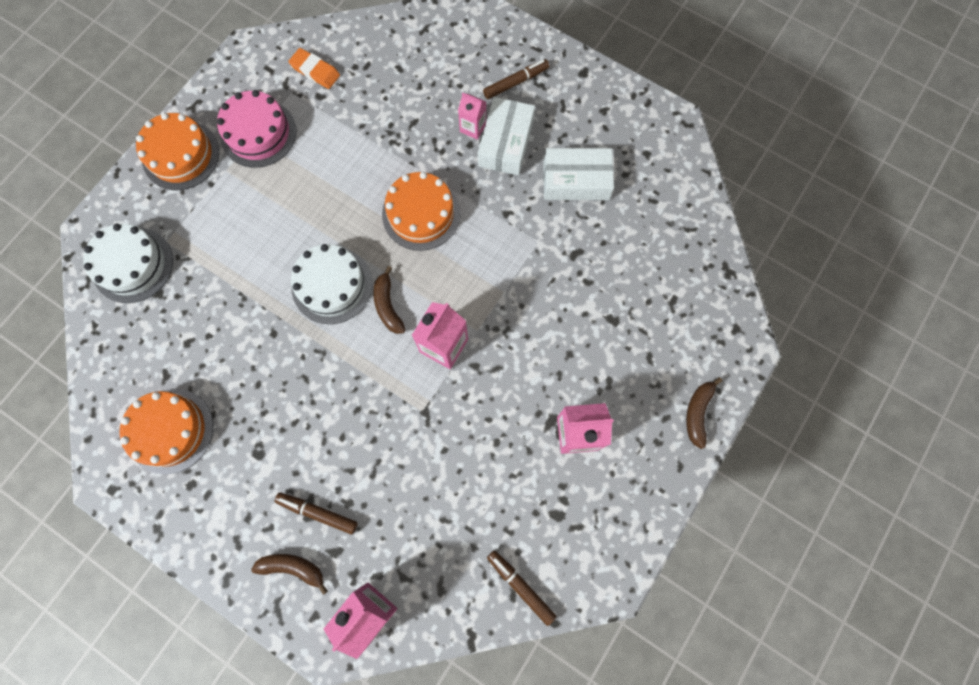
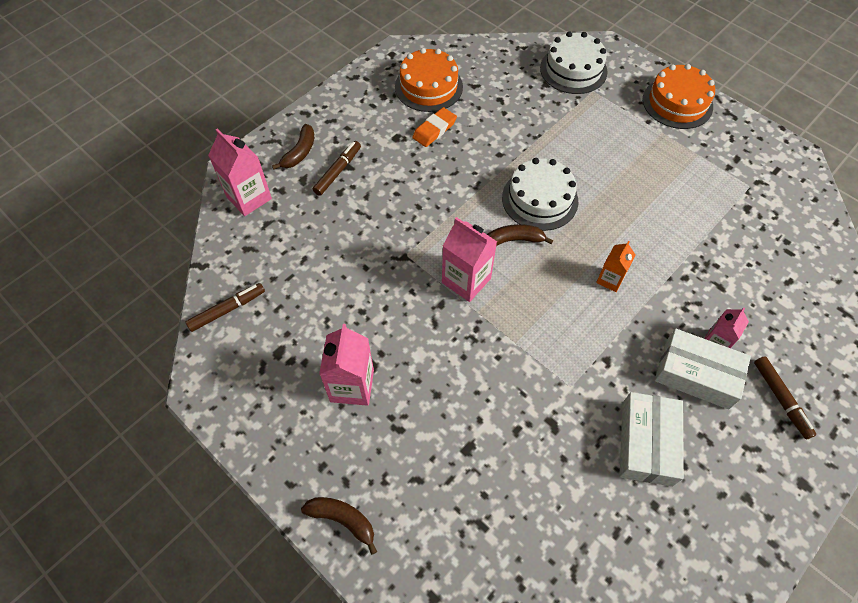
camera: 100 degrees right, 15 degrees down
pink cake [217,90,296,168] -> none
orange eraser [288,48,340,89] -> orange eraser moved to [412,107,457,147]
orange cake [382,172,460,251] -> orange carton [596,241,635,292]

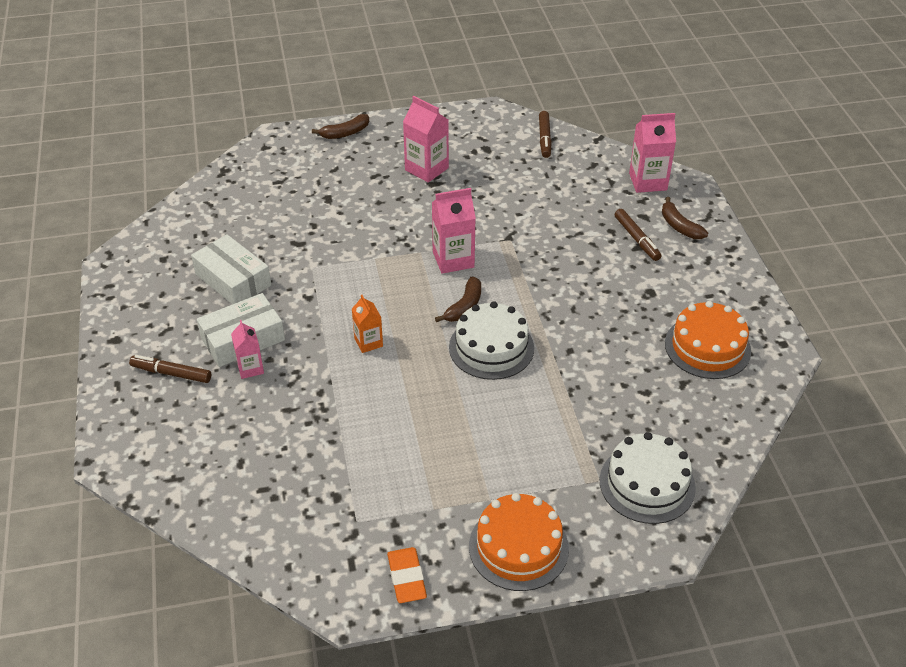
camera: 125 degrees right, 15 degrees down
orange eraser [412,107,457,147] -> orange eraser moved to [387,547,427,603]

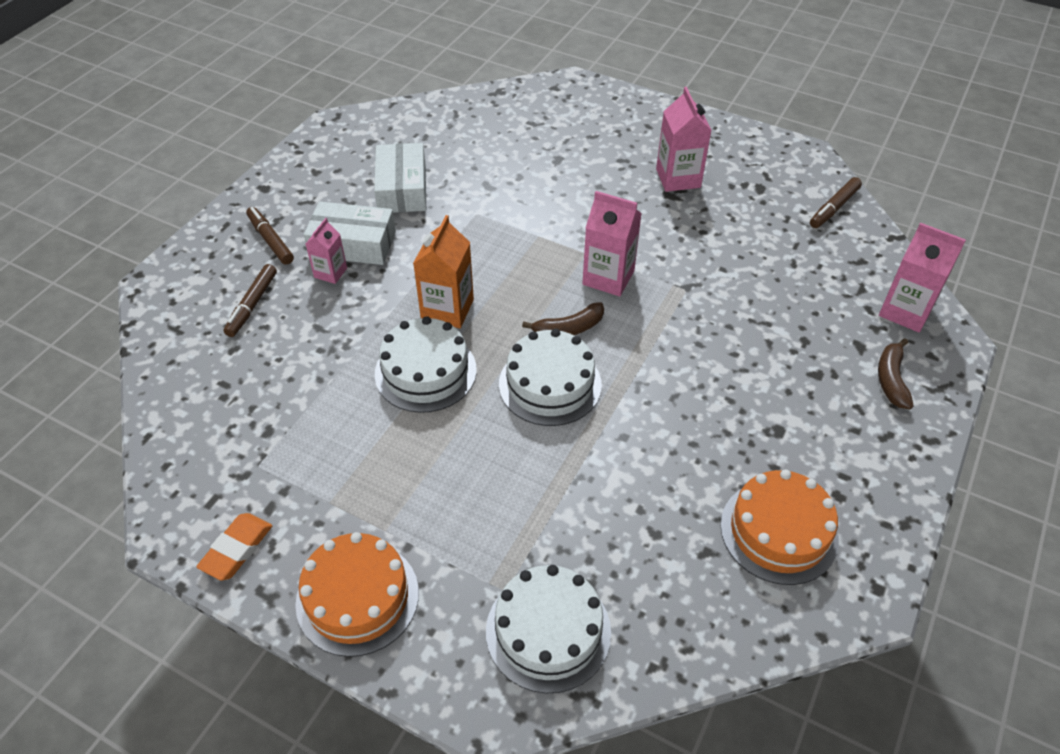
camera: 40 degrees right, 5 degrees up
brown banana [312,114,369,139] -> none
orange carton [352,295,383,353] -> orange carton [413,215,474,328], size x1.65
brown marker [615,209,662,261] -> brown marker moved to [223,264,277,337]
none -> white cake [375,316,477,413]

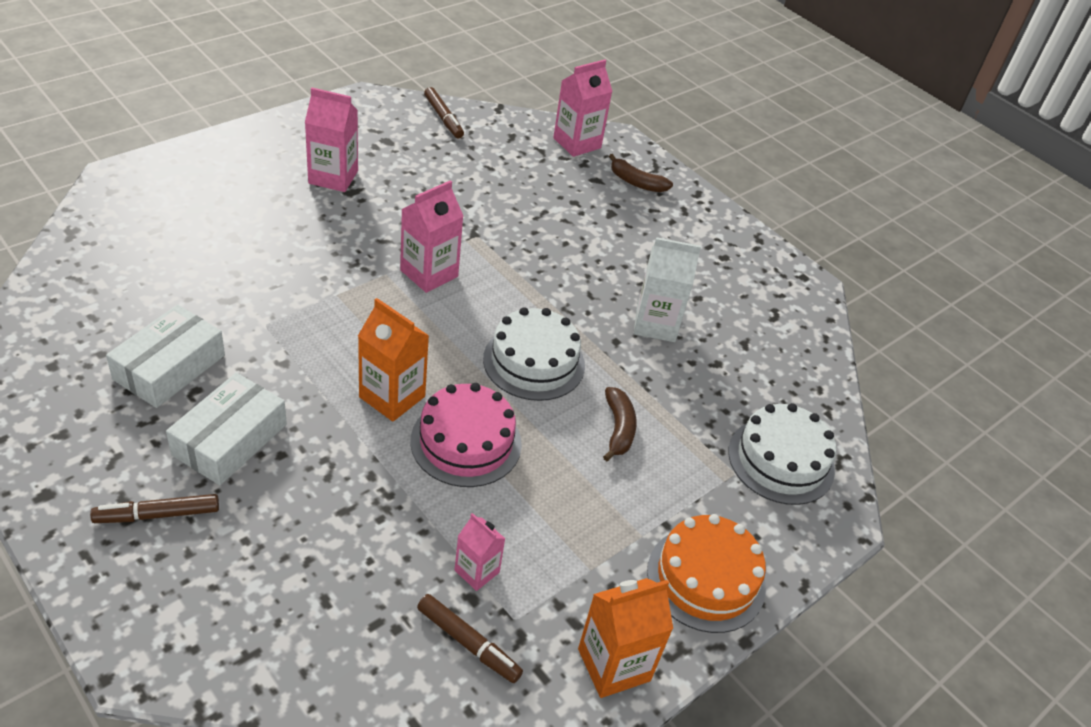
camera: 75 degrees left, 5 degrees down
orange eraser [196,513,272,581] -> orange carton [578,578,673,698]
brown marker [223,264,277,337] -> brown marker moved to [417,594,523,683]
pink carton [306,218,347,284] -> pink carton moved to [454,513,505,591]
white box [374,143,426,213] -> white box turned 75 degrees counterclockwise [106,305,225,408]
white cake [375,316,477,413] -> pink cake [410,383,522,487]
brown banana [522,302,604,335] -> brown banana moved to [603,387,637,461]
orange cake [721,469,839,585] -> none
none -> white carton [634,237,701,342]

